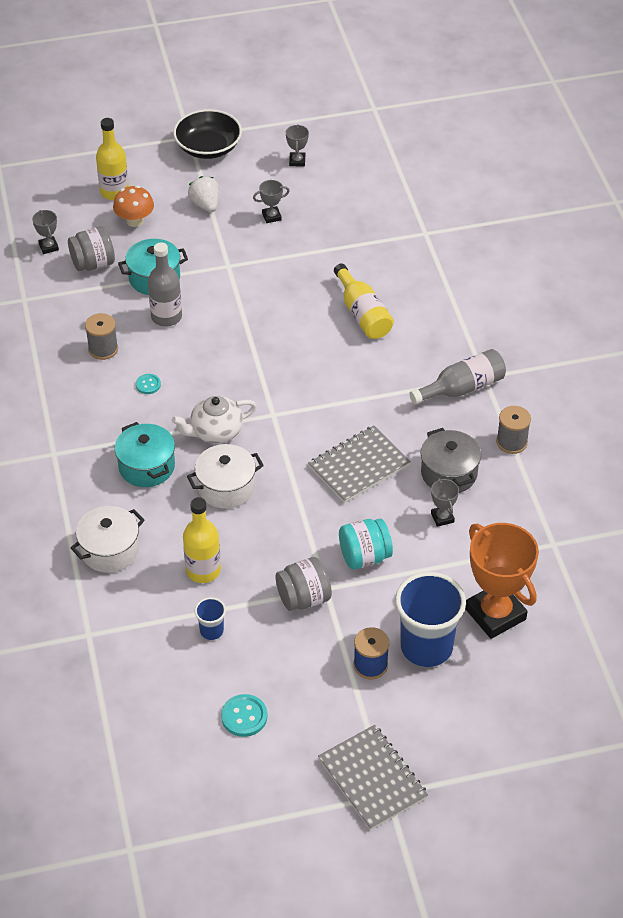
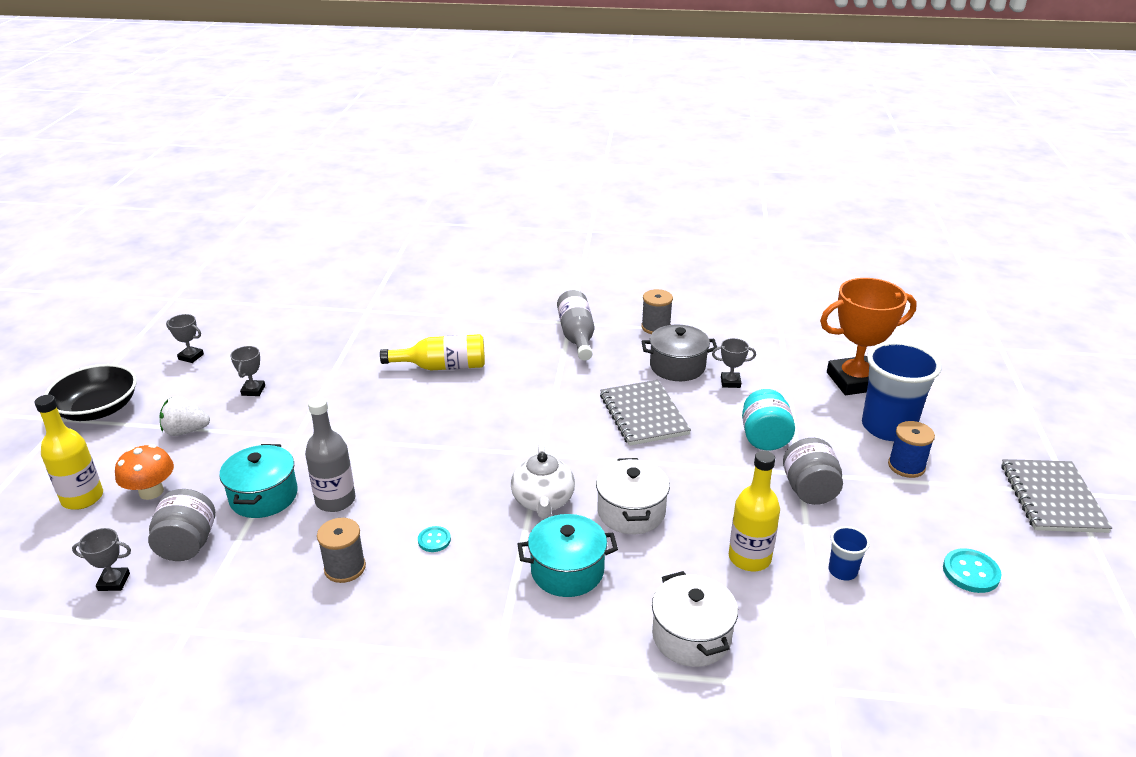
camera: 70 degrees left, 15 degrees down
grey notebook [318,725,428,830] -> grey notebook turned 75 degrees counterclockwise [1001,459,1112,533]

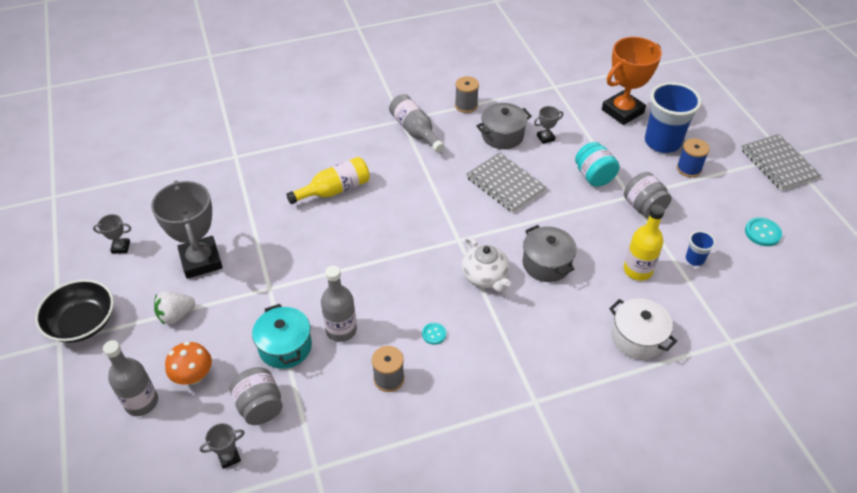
camera: 25 degrees left, 15 degrees up
yellow bottle [35,395,103,510] -> grey bottle [103,340,158,416]
grey trophy [230,346,265,396] -> grey trophy [151,181,223,279], size x2.30
turquoise pot [517,514,618,597] -> none
white pot [596,458,670,534] -> grey pot [522,225,577,282]

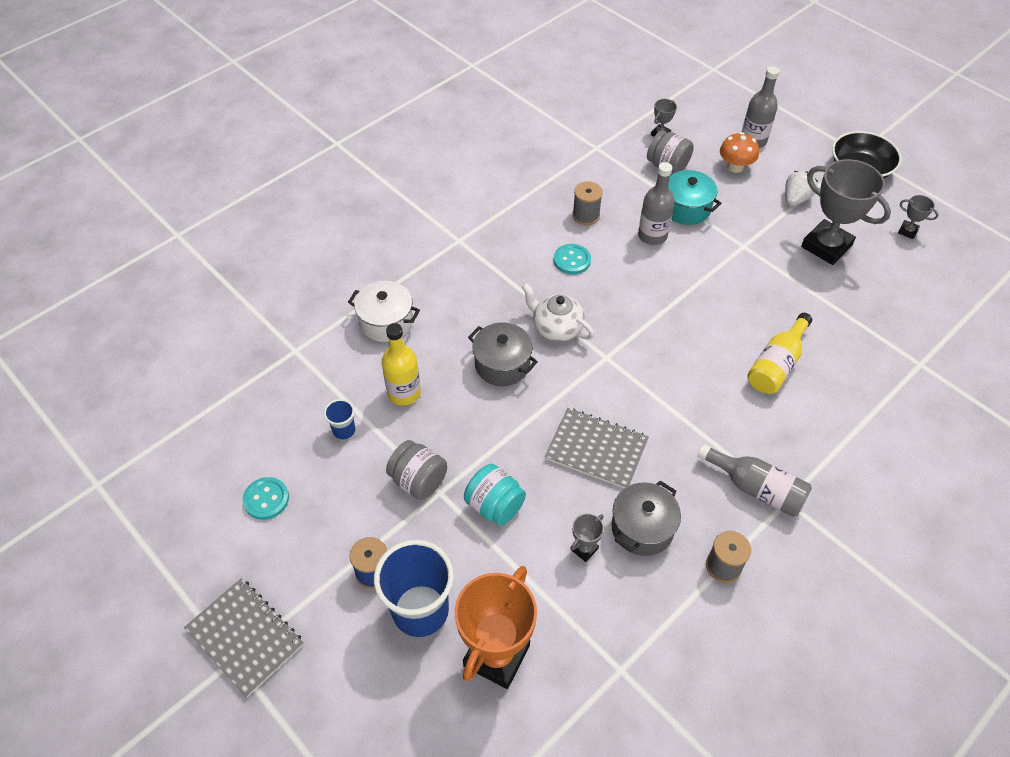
camera: 155 degrees right, 5 degrees up
grey trophy [93,214,131,254] -> grey trophy turned 60 degrees clockwise [898,195,939,239]
turquoise button [422,323,446,345] -> turquoise button [554,244,591,275], size x1.59

